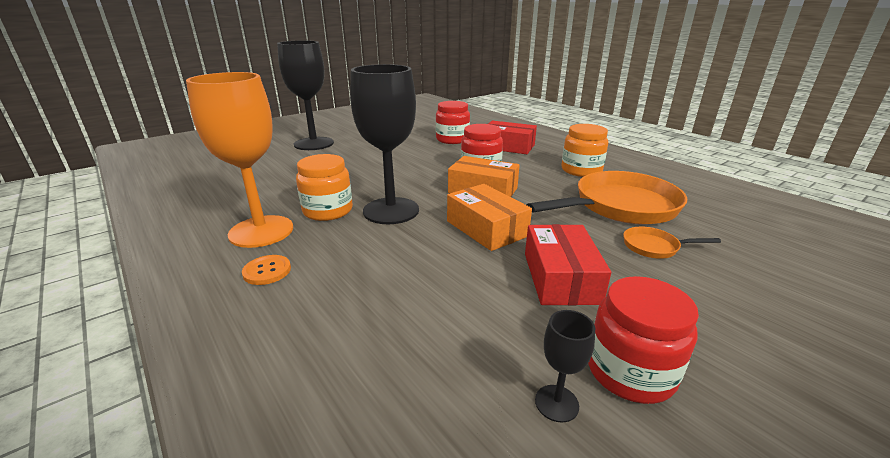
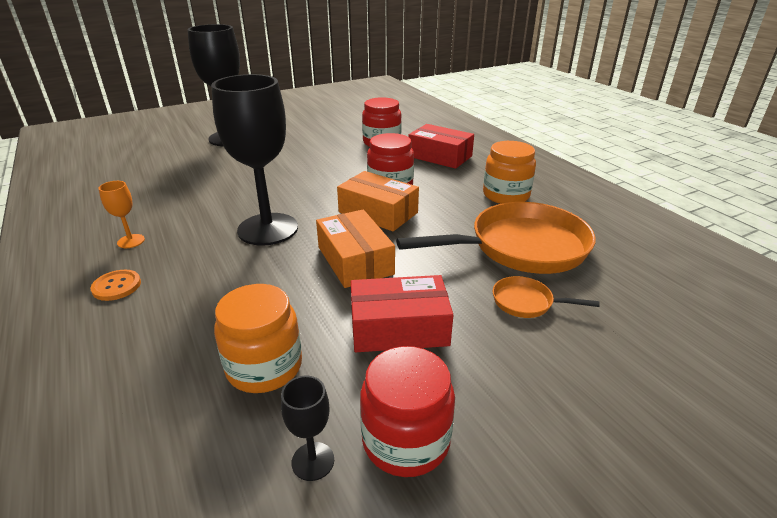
camera: 10 degrees right, 5 degrees up
orange goblet [186,72,293,248] -> orange goblet [98,181,145,248], size x0.41
orange jar [296,154,353,221] -> orange jar moved to [214,284,302,393]
red box [525,224,611,305] -> red box turned 75 degrees clockwise [351,275,453,352]

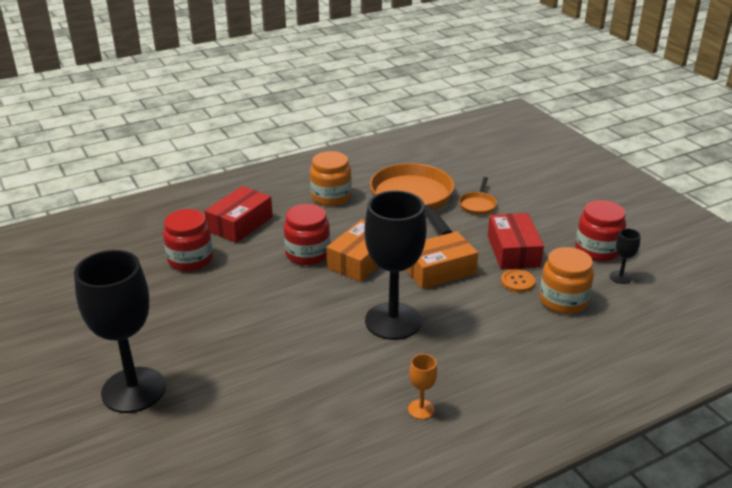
camera: 90 degrees left, 0 degrees up
orange button [90,270,141,301] -> orange button moved to [501,269,535,292]

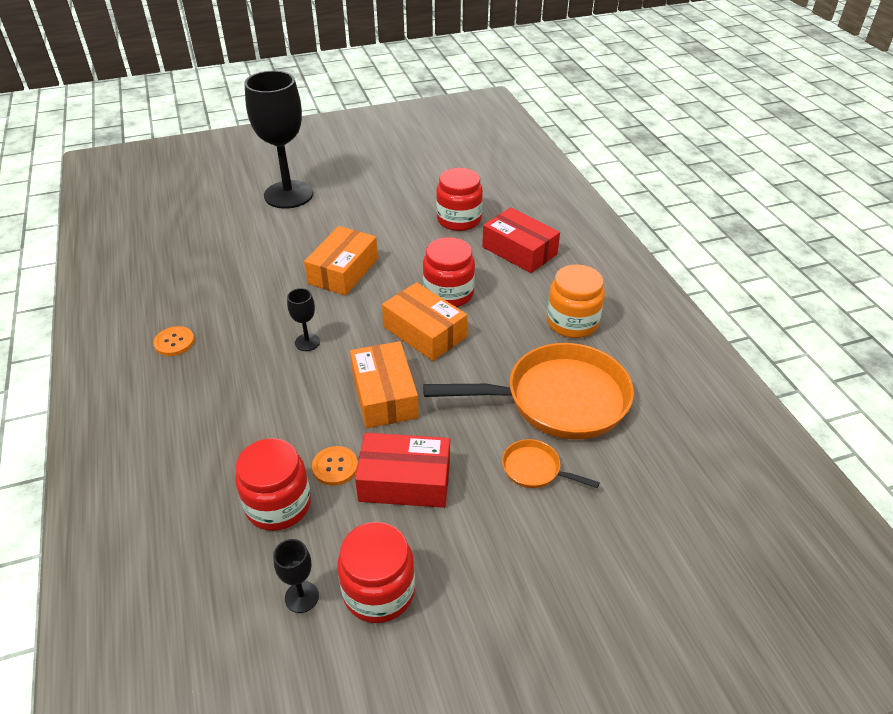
camera: 100 degrees right, 10 degrees up
black goblet [365,191,426,340] -> black goblet [287,288,320,351], size x0.41
orange goblet [408,354,437,419] -> orange button [153,326,194,356]
orange jar [540,247,594,314] -> red jar [235,438,311,531]
none -> orange box [304,226,378,296]

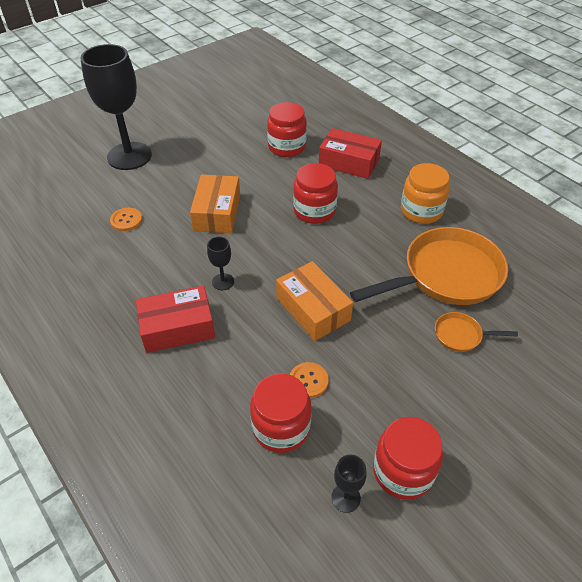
camera: 20 degrees left, 5 degrees up
orange button [153,326,194,356] -> orange button moved to [110,208,142,231]
red box [355,433,450,508] -> red box moved to [136,286,215,353]
orange box [382,282,467,361] -> none

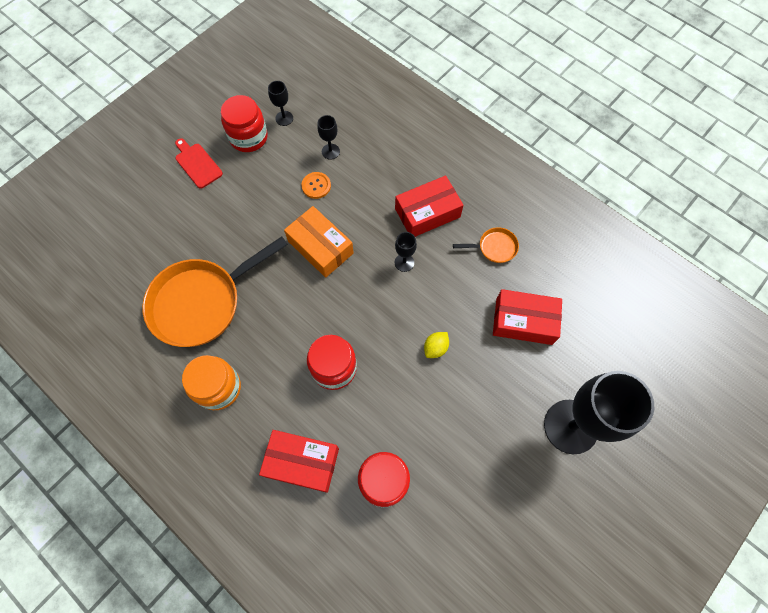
camera: 170 degrees right, 20 degrees up
orange button [110,208,142,231] -> red box [493,289,562,345]
orange box [190,174,240,233] -> yellow lemon [424,332,449,358]
red jar [250,373,312,453] -> black goblet [317,115,340,159]
orange pan [435,312,518,352] -> orange pan moved to [453,227,519,263]
none -> red cutting board [175,138,223,189]

